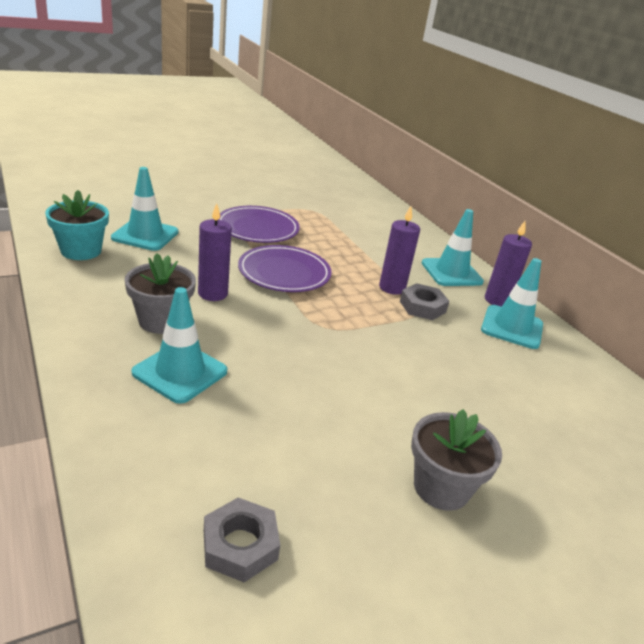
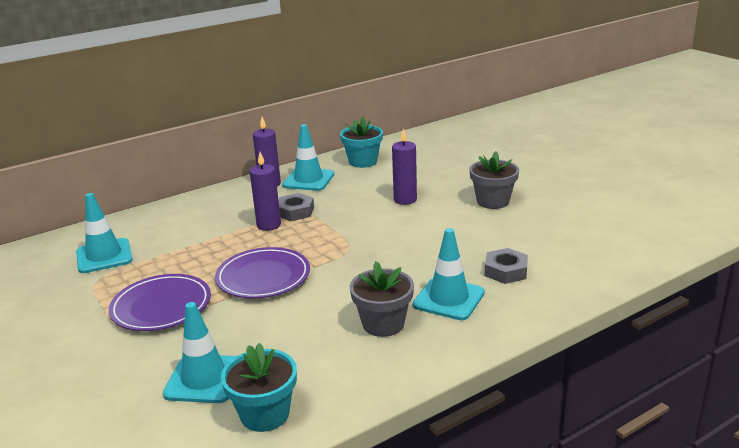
camera: 90 degrees left, 5 degrees down
purple candle [198,203,232,301] -> purple candle moved to [392,128,417,205]
grey nut [204,497,280,582] -> grey nut moved to [485,248,528,284]
turquoise traffic cone [422,209,484,286] -> turquoise traffic cone moved to [76,193,133,273]
none -> turquoise flower pot [340,117,383,168]

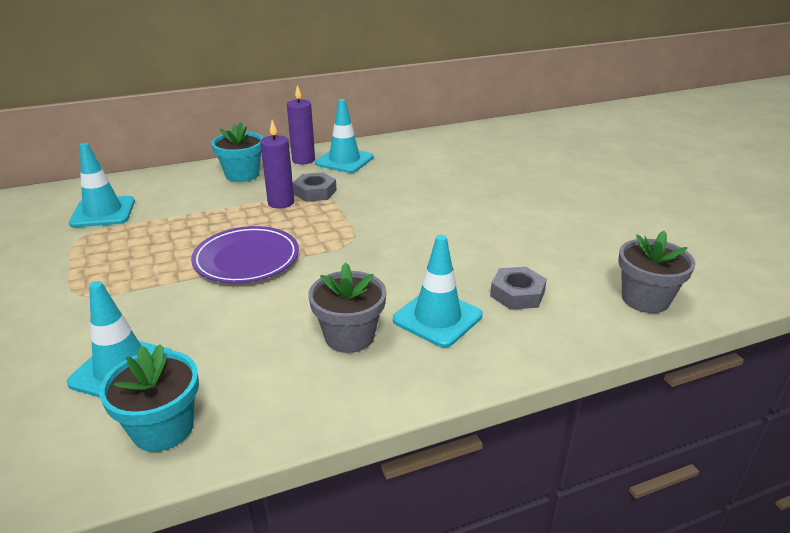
camera: 10 degrees right, 5 degrees up
purple plate [109,274,211,331] -> none
turquoise flower pot [340,117,383,168] -> turquoise flower pot moved to [211,122,263,182]
purple candle [392,128,417,205] -> none
grey flower pot [469,151,519,209] -> grey flower pot moved to [618,231,695,313]

